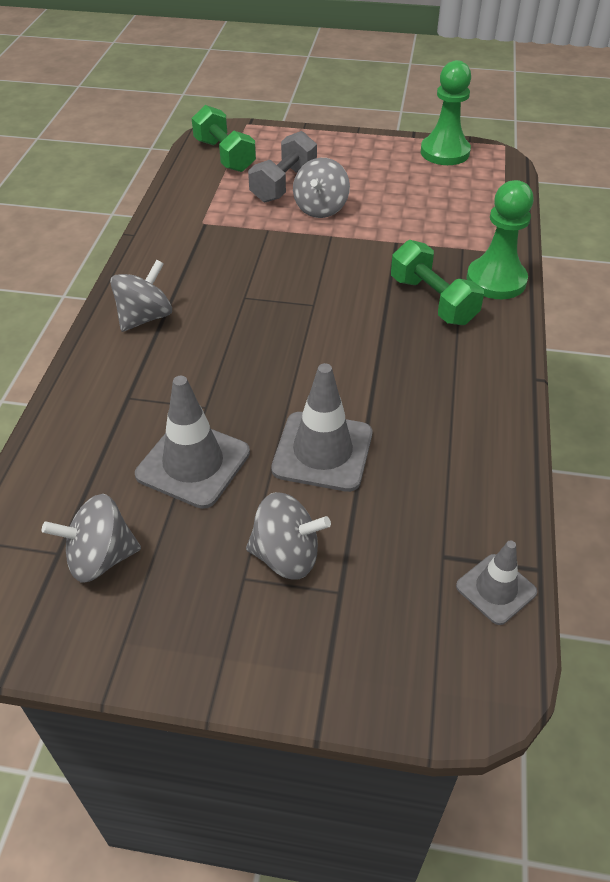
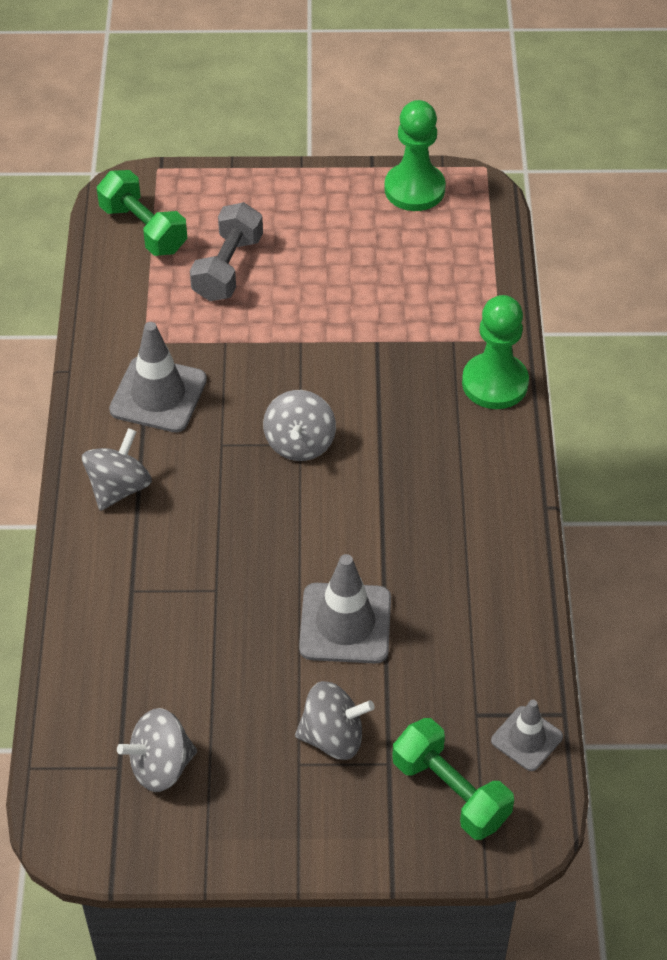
camera: 10 degrees left, 5 degrees up
grey traffic cone [135,376,250,509] -> grey traffic cone moved to [109,322,207,432]
grey spinning top [293,158,350,218] -> grey spinning top moved to [263,390,336,461]
green dumbbell [391,240,484,325] -> green dumbbell moved to [392,718,514,840]

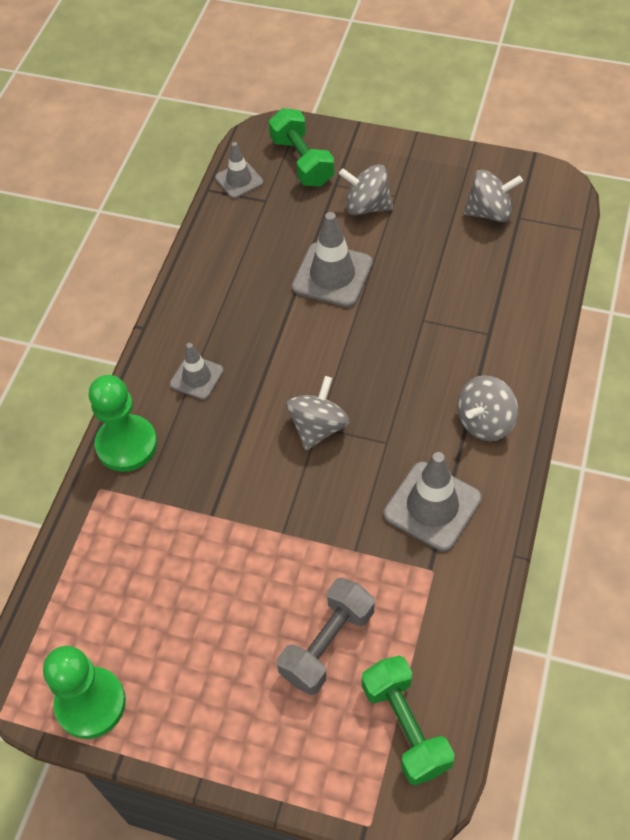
camera: 160 degrees left, 5 degrees up
none -> grey traffic cone [170,343,224,400]

